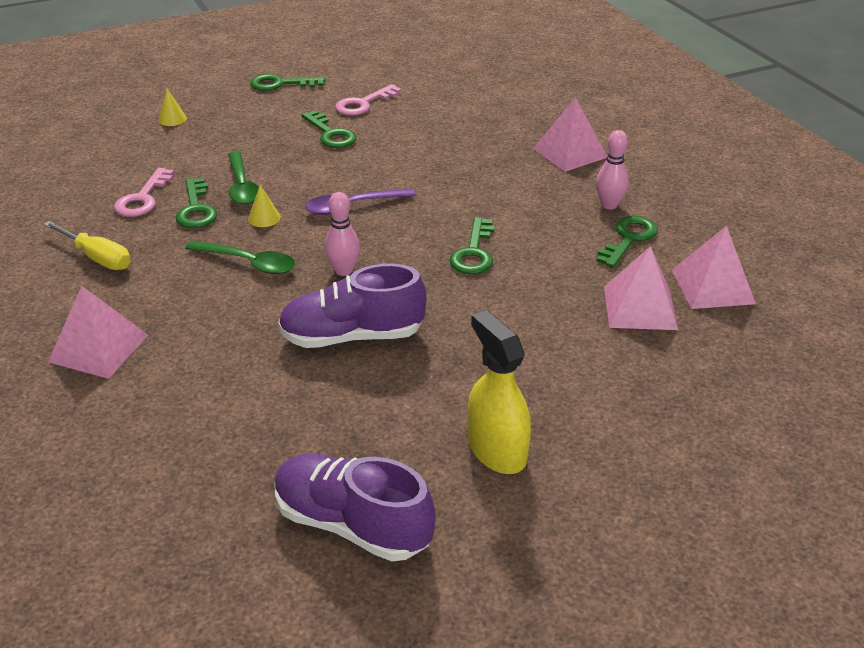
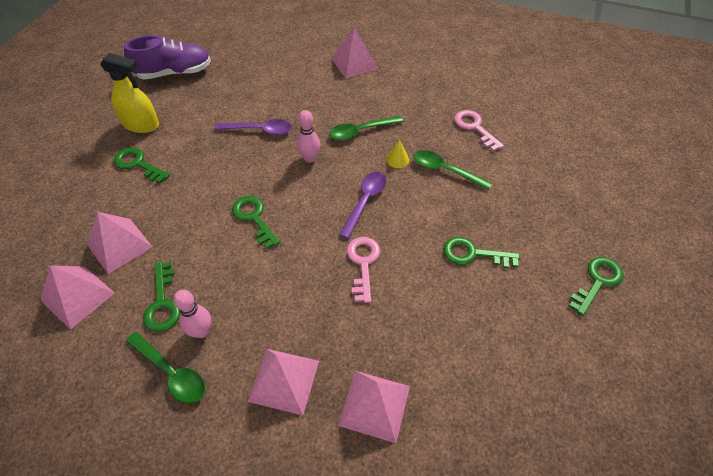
camera: 135 degrees right, 15 degrees up
yellow screwdriver [43,221,131,270] -> none
yellow cone [159,89,187,126] -> none
green key [176,178,217,228] -> green key moved to [114,147,170,183]
purple shoe [278,264,427,348] -> purple spoon [214,119,292,135]
pink key [335,84,401,116] -> pink key moved to [347,237,380,303]
none -> green spoon [126,332,205,403]
none -> pink pyramid [338,371,410,443]

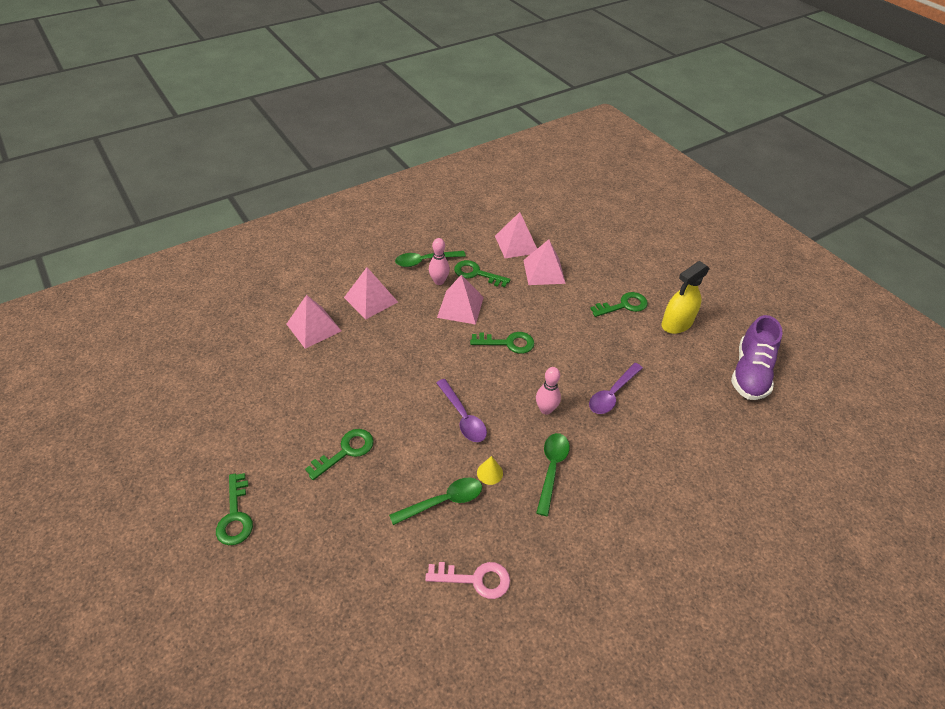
camera: 125 degrees right, 5 degrees down
pink pyramid [331,27,378,78] -> pink pyramid moved to [437,275,484,325]
pink key [347,237,380,303] -> none

